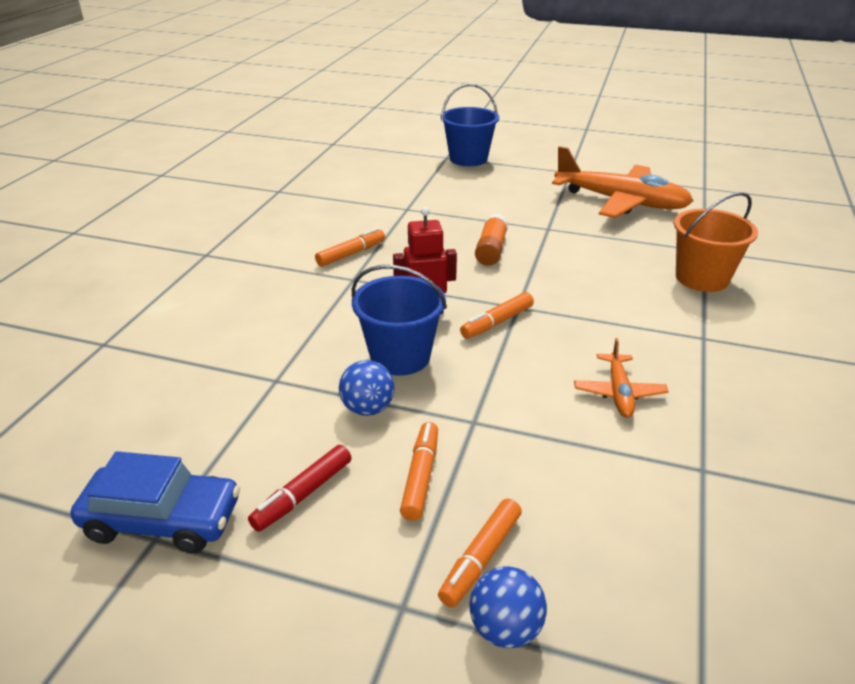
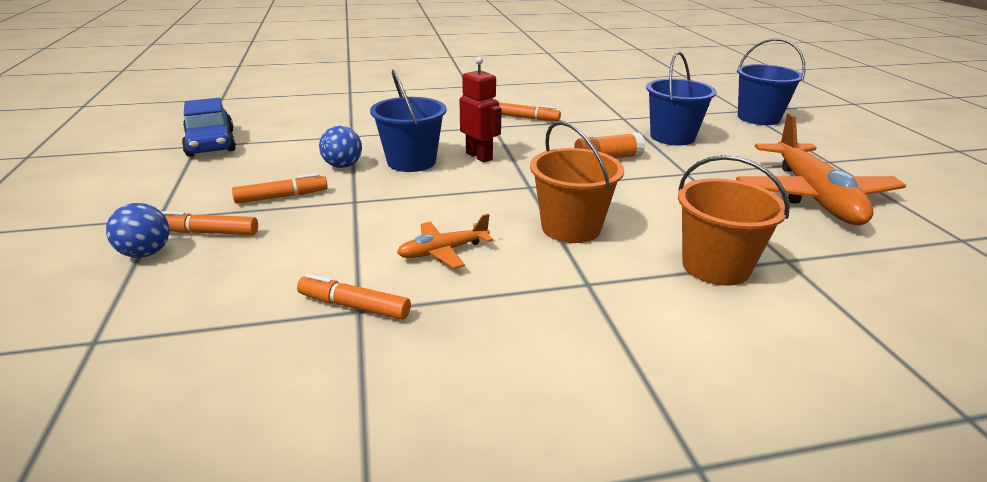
camera: 60 degrees right, 5 degrees down
red marker [248,445,351,532] -> none
orange marker [460,292,534,339] -> orange marker moved to [297,274,411,320]
none -> orange bucket [530,121,624,243]
none -> blue bucket [646,51,717,146]

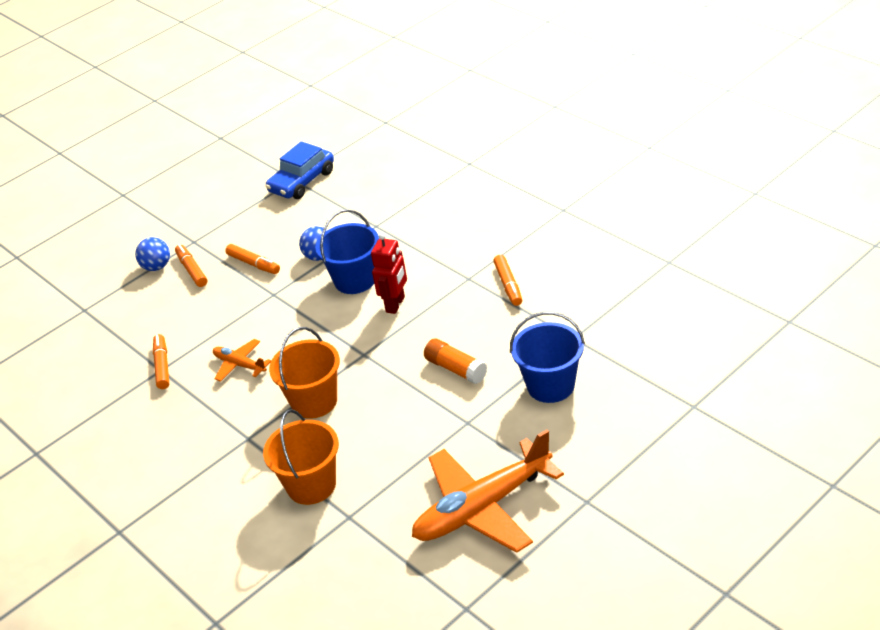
camera: 65 degrees right, 10 degrees up
blue bucket [737,38,805,125] -> none

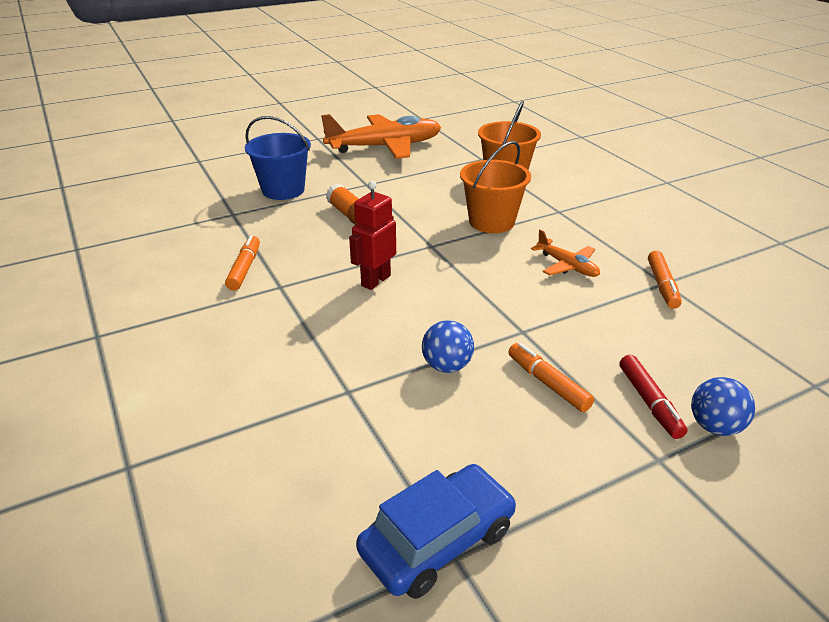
camera: 170 degrees left, 5 degrees down
orange marker [175,244,208,287] -> red marker [619,355,687,439]
blue bucket [315,209,379,294] -> none

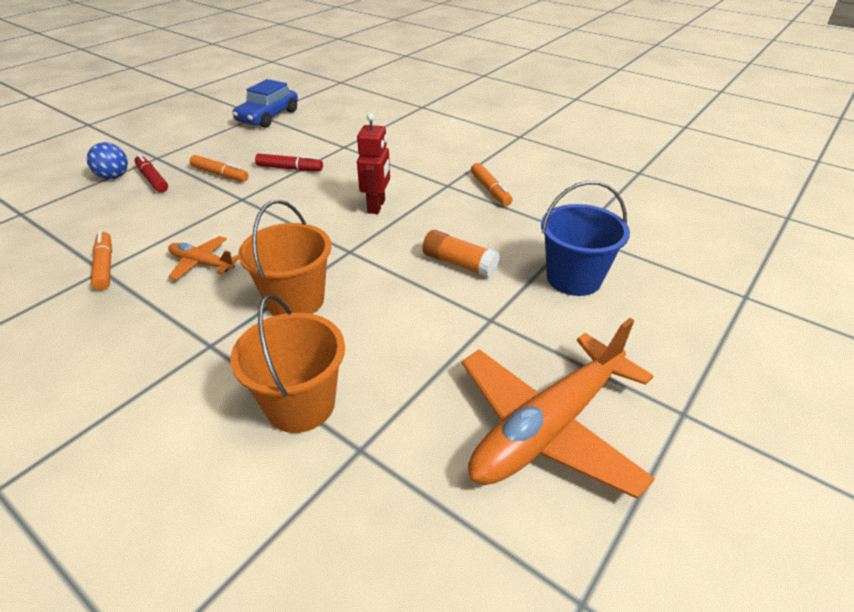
camera: 155 degrees right, 5 degrees up
blue ball [422,320,474,373] -> red marker [255,154,323,171]

